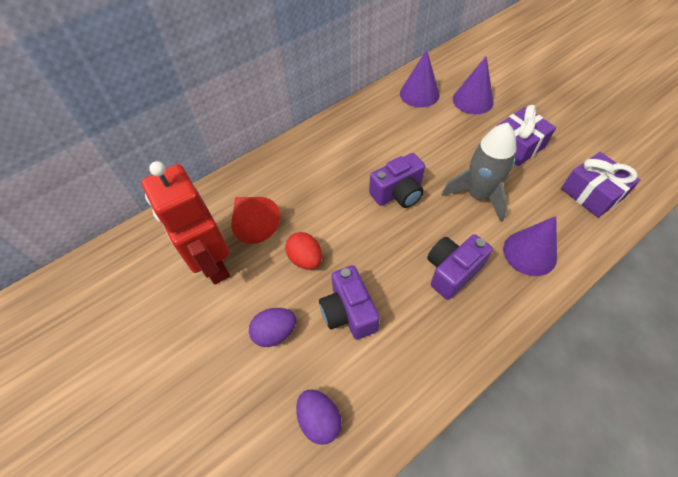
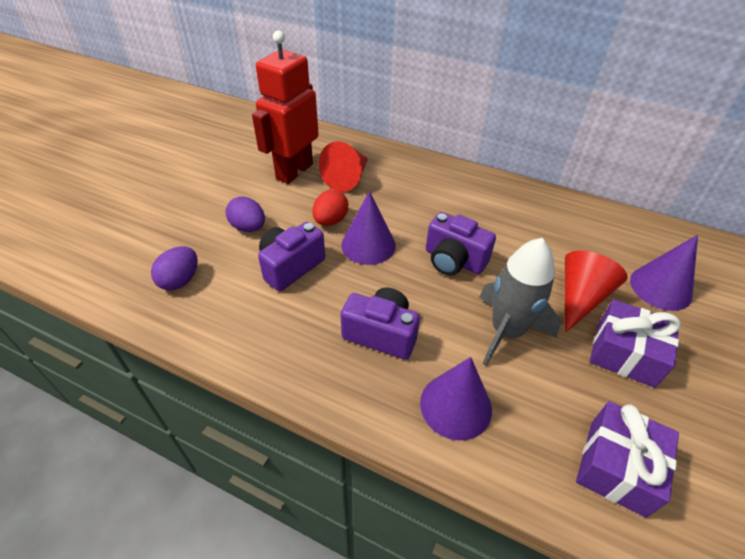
camera: 60 degrees right, 10 degrees down
purple cone [400,50,440,108] -> purple cone moved to [341,191,396,265]
none -> red cone [565,251,628,333]

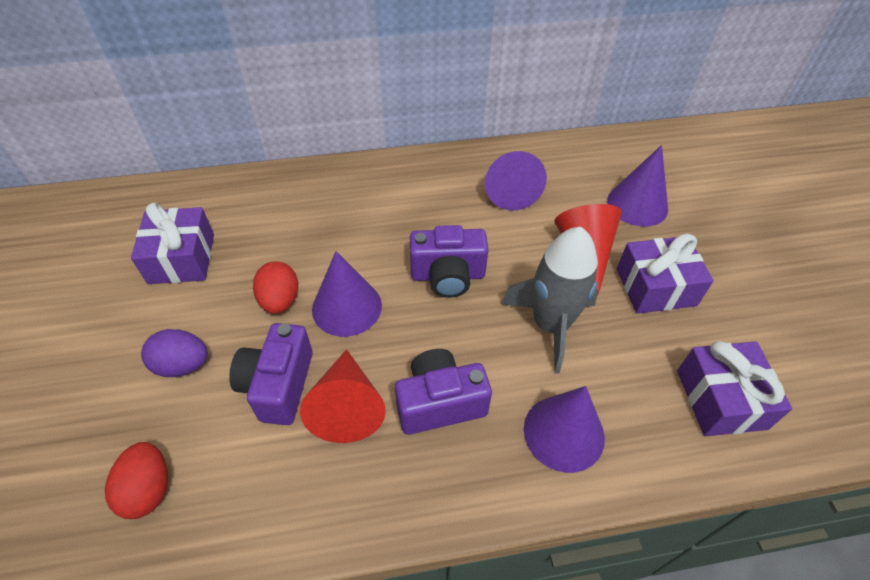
camera: 35 degrees left, 5 degrees up
purple egg [151,247,198,290] -> red egg [105,442,168,519]
red robot [252,30,319,184] -> purple gift [131,202,214,284]
red cone [319,141,368,192] -> red cone moved to [300,349,386,443]
none -> purple cone [485,151,547,211]

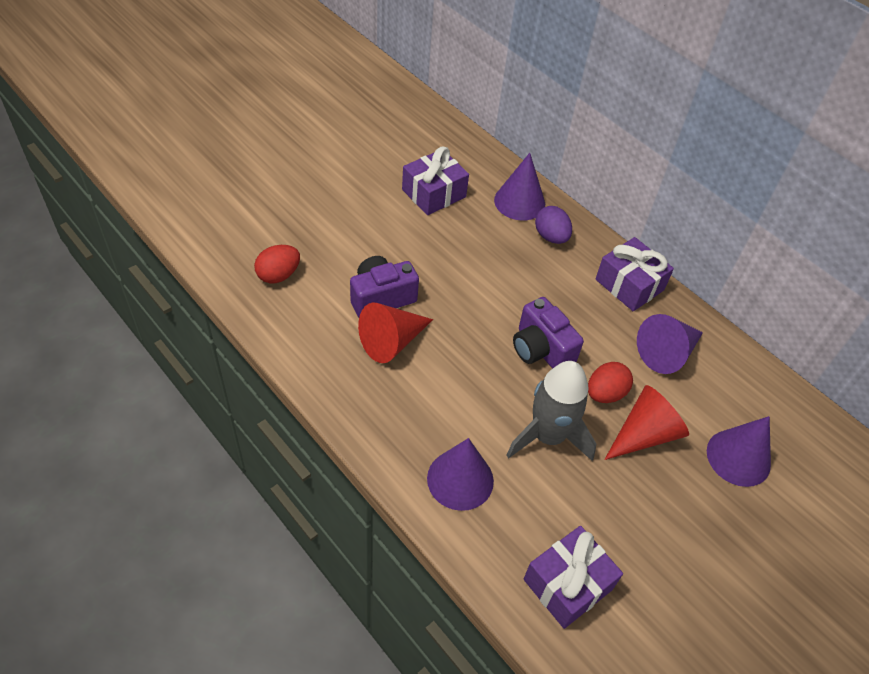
camera: 55 degrees right, 0 degrees up
purple egg [141,329,208,377] -> purple egg moved to [535,206,572,244]
red egg [253,261,298,314] -> red egg moved to [588,362,633,403]
purple cone [312,251,382,337] -> purple cone moved to [494,153,545,221]
purple camera [395,349,492,435] -> none
purple gift [617,234,714,314] -> purple gift moved to [596,237,674,311]

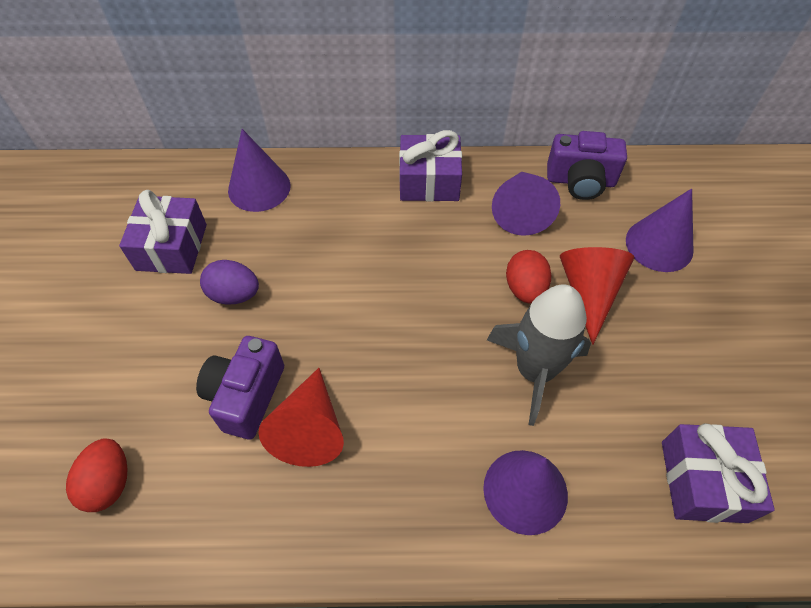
camera: 45 degrees left, 5 degrees up
purple camera [513,297,584,369] -> purple camera moved to [547,131,627,200]
purple egg [535,206,572,244] -> purple egg moved to [200,260,259,304]

